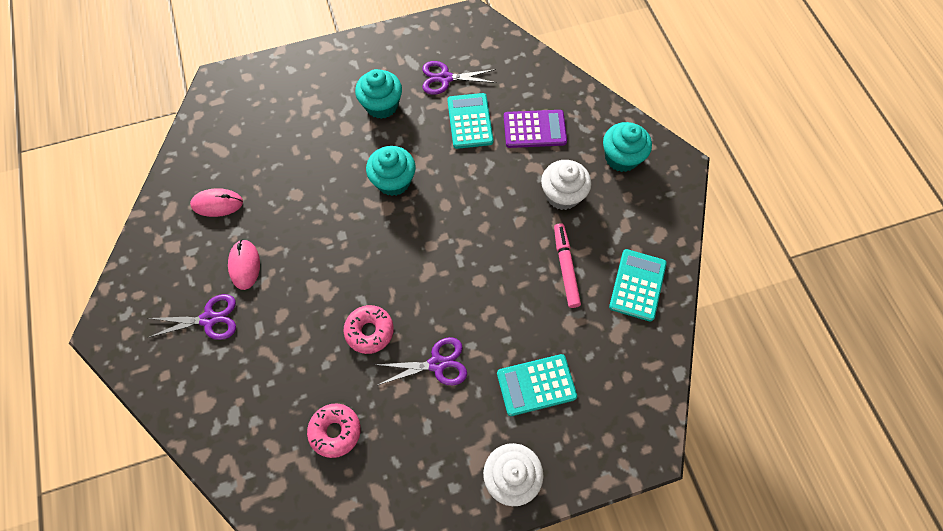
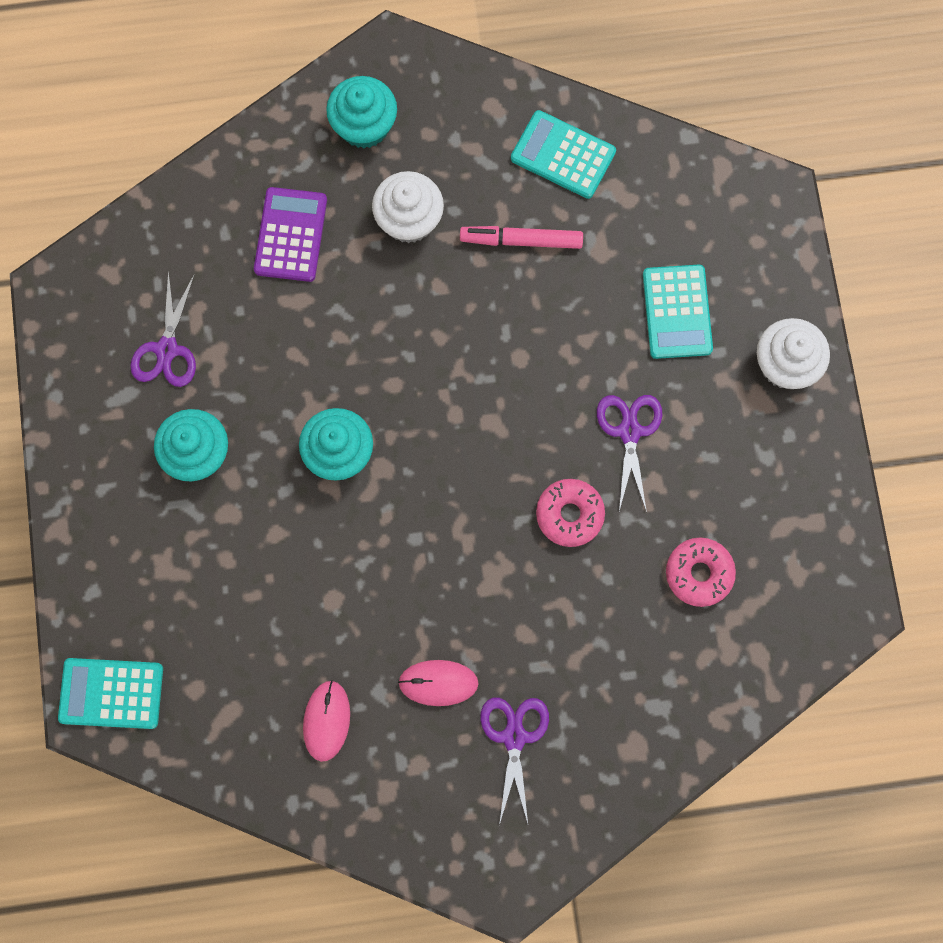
camera: 80 degrees left, 10 degrees up
turquoise calculator [447,93,493,149] -> turquoise calculator moved to [58,658,163,729]

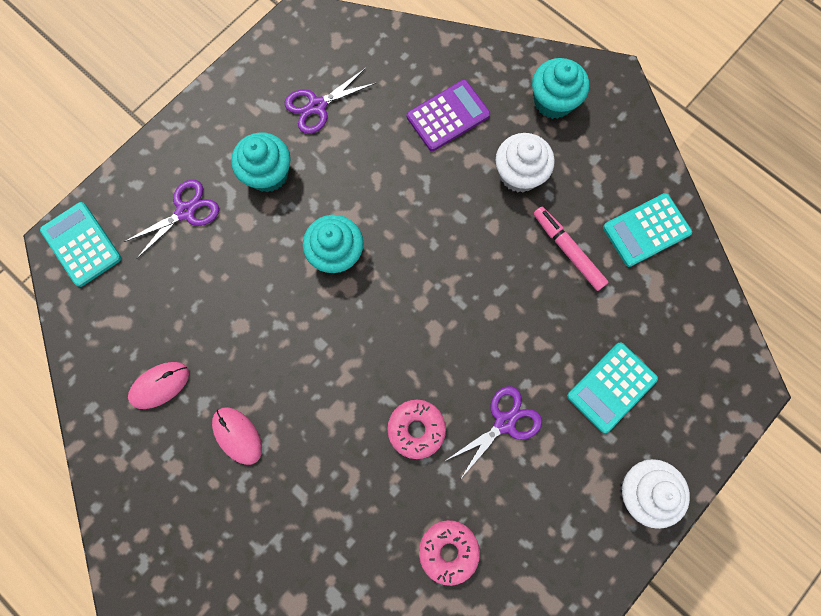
camera: 50 degrees right, 0 degrees up
purple scissors [480,698,549,825] -> purple scissors moved to [124,180,219,259]
turquoise calculator [511,110,616,199] -> turquoise calculator turned 105 degrees counterclockwise [603,193,692,267]

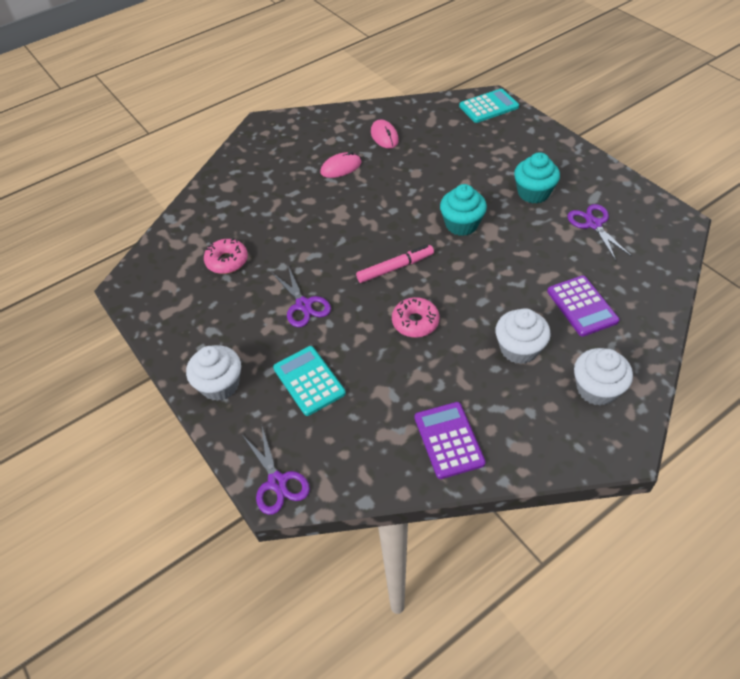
camera: 105 degrees right, 25 degrees down
purple scissors [124,180,219,259] -> purple scissors moved to [243,427,310,515]
pink donut [387,400,446,459] -> pink donut moved to [392,297,440,338]
turquoise cupcake [532,58,589,119] -> white cupcake [574,348,633,406]
pink marker [534,207,608,291] -> pink marker moved to [356,245,434,283]
turquoise calculator [603,193,692,267] -> purple calculator [414,402,486,479]

